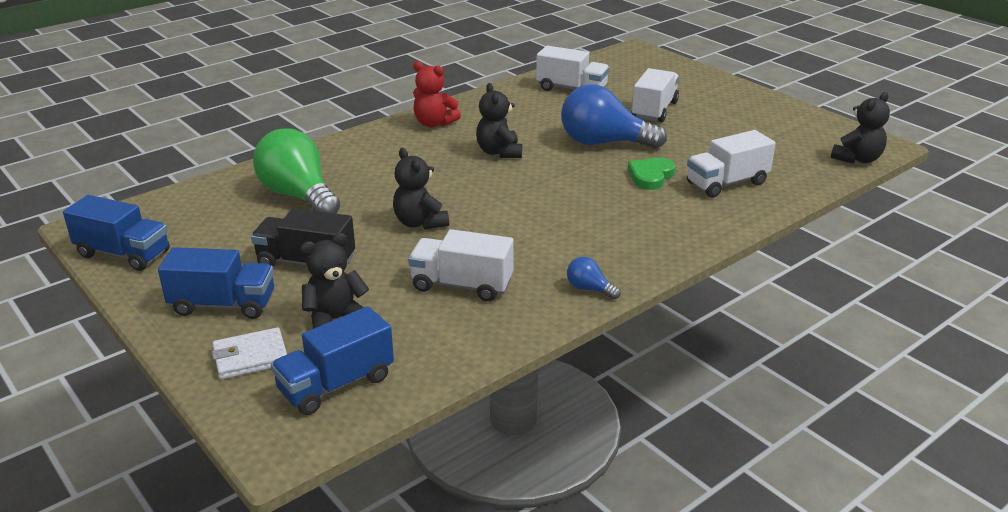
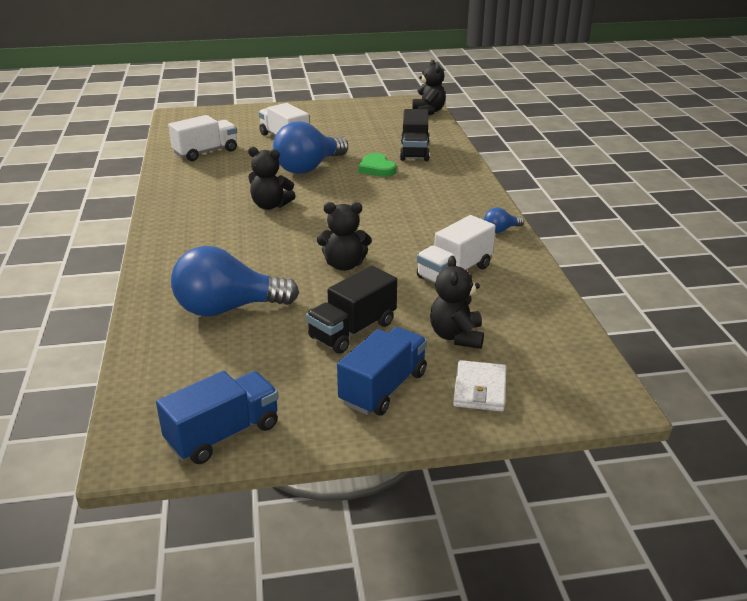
camera: 60 degrees left, 0 degrees up
green light bulb [253,129,340,214] -> blue light bulb [171,246,299,317]
blue truck [271,306,394,415] -> none
red teddy bear [413,61,461,127] -> none
white truck [687,130,776,198] -> black truck [400,109,430,161]

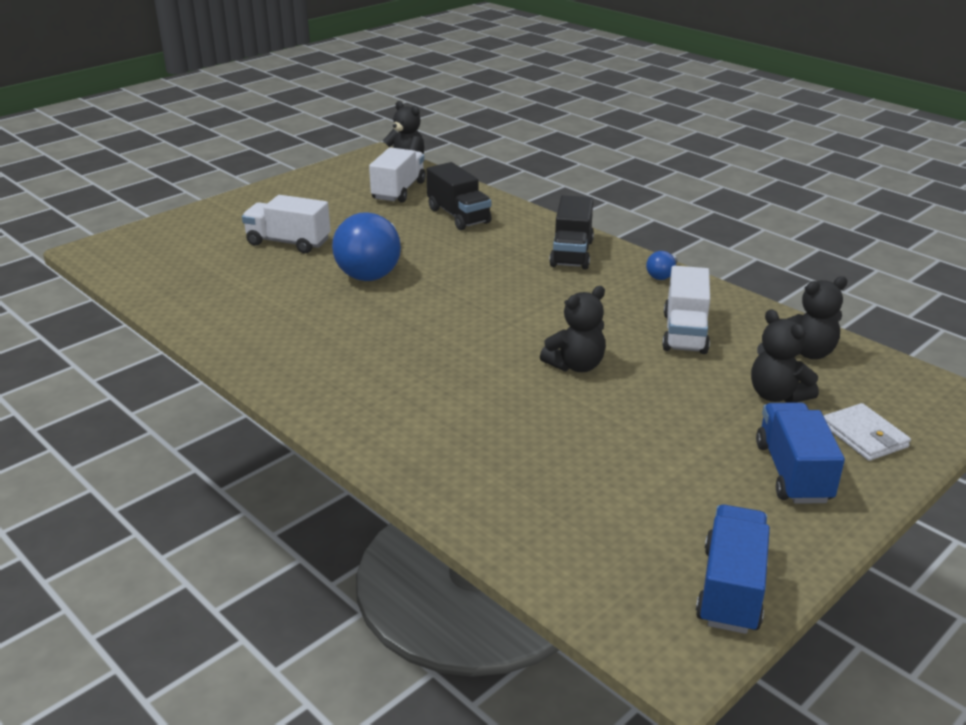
camera: 35 degrees left, 0 degrees up
white truck [168,115,237,161] -> white truck moved to [369,147,426,203]
blue light bulb [171,246,299,317] -> none
black teddy bear [248,147,295,210] -> black teddy bear moved to [787,276,848,359]
black truck [306,266,397,354] -> black truck moved to [549,195,594,269]
green heart [358,153,397,177] -> none

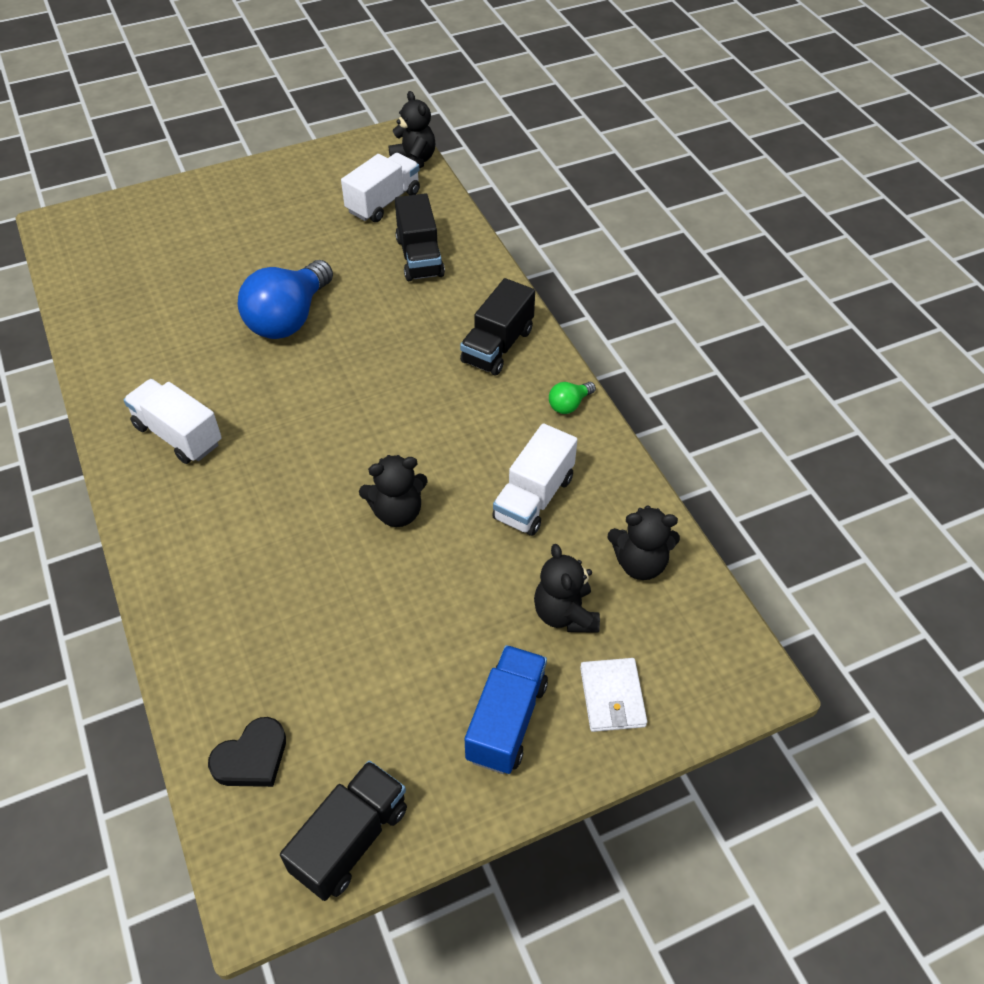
camera: 20 degrees right, 20 degrees up
white truck [242,195,331,253] -> white truck moved to [123,379,222,464]
blue light bulb [646,251,678,280] -> green light bulb [549,382,596,414]
blue truck [696,505,770,634] -> black truck [280,760,407,901]
none -> black heart [208,717,286,787]

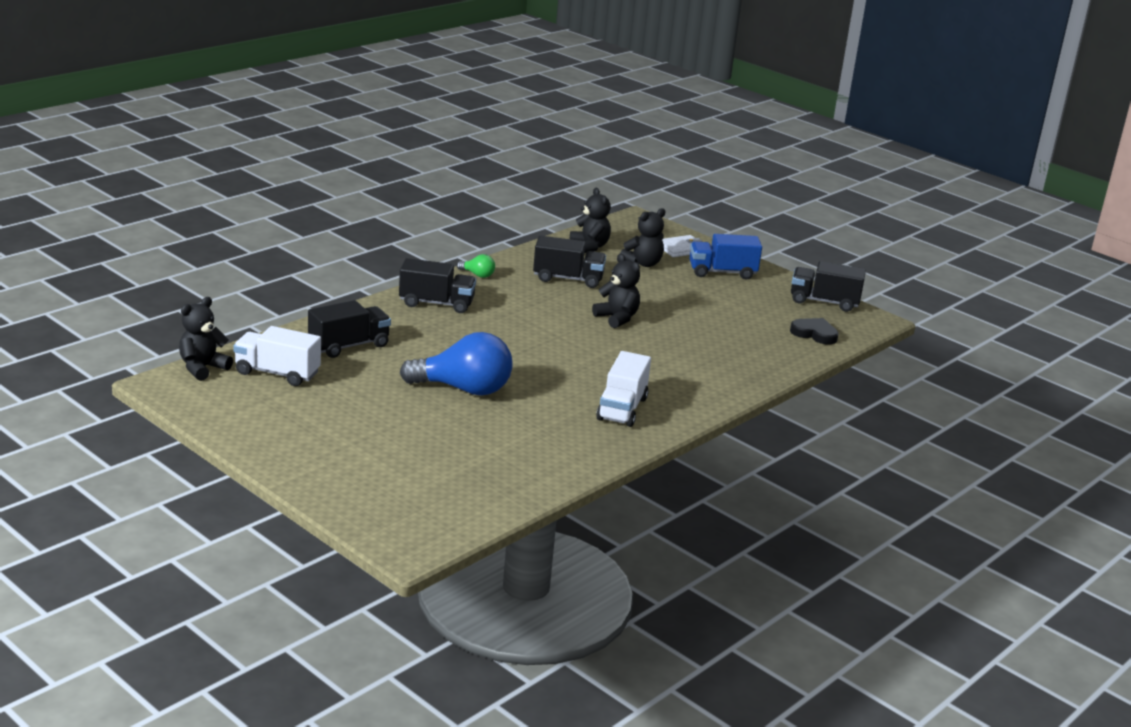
camera: 115 degrees left, 25 degrees down
white truck [492,423,578,536] -> black truck [533,236,606,288]

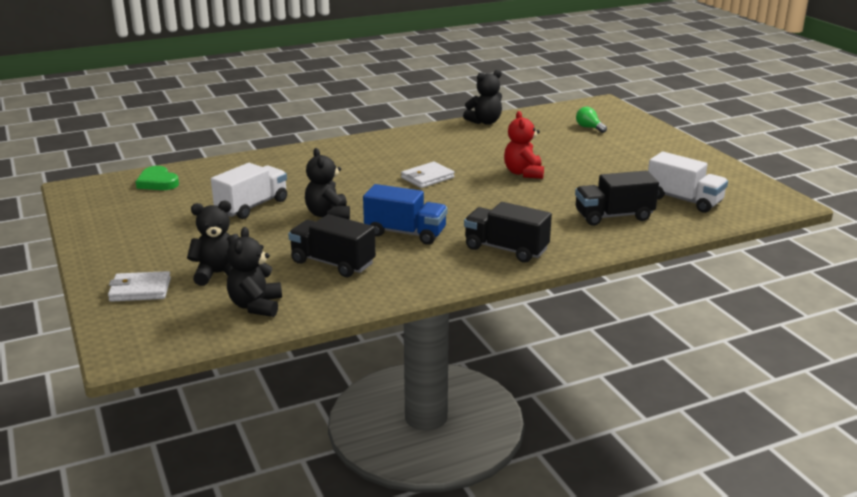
camera: 155 degrees left, 0 degrees up
black teddy bear [179,297,233,381] -> black teddy bear moved to [463,70,502,125]
blue light bulb [400,332,513,396] -> red teddy bear [504,111,544,179]
green light bulb [457,254,495,278] -> green light bulb moved to [576,107,607,133]
white truck [596,351,651,427] -> white truck moved to [211,163,287,219]
blue truck [690,234,762,280] -> blue truck moved to [363,184,447,245]
black heart [790,318,839,344] -> green heart [136,166,179,190]
black truck [791,261,866,312] -> none
none -> white wallet [401,162,455,188]

